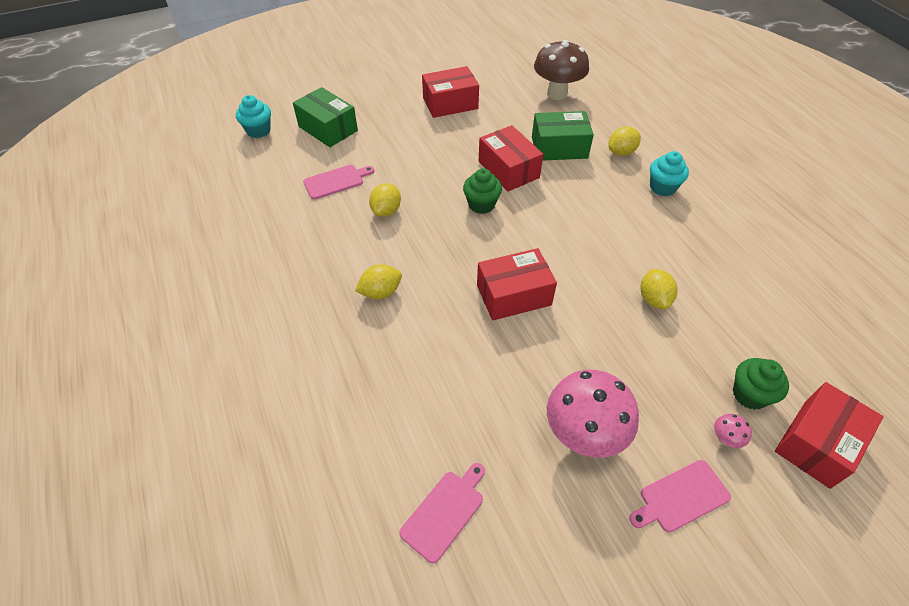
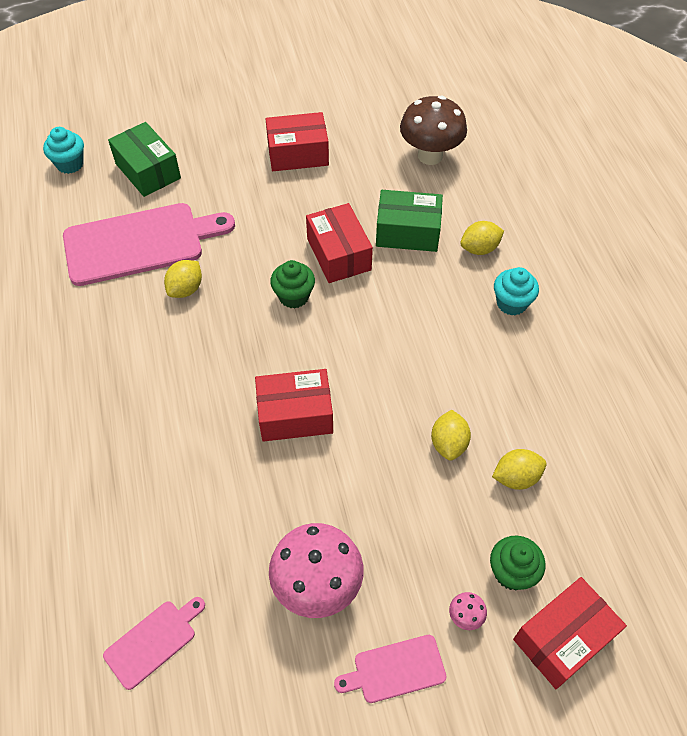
camera: 10 degrees right, 5 degrees up
pink cutting board [303,165,374,200] -> pink cutting board [63,203,235,286], size x2.09
yellow lemon [355,264,402,299] -> yellow lemon moved to [492,449,547,490]

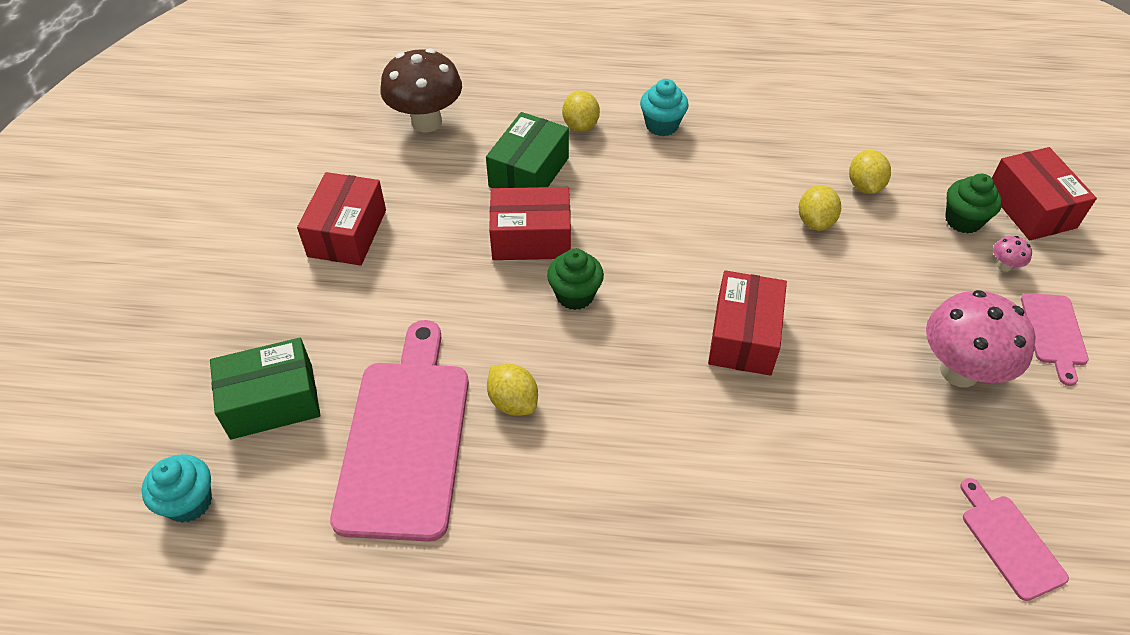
camera: 70 degrees left, 5 degrees down
yellow lemon [431,410,471,460] -> yellow lemon turned 75 degrees clockwise [799,185,841,231]

